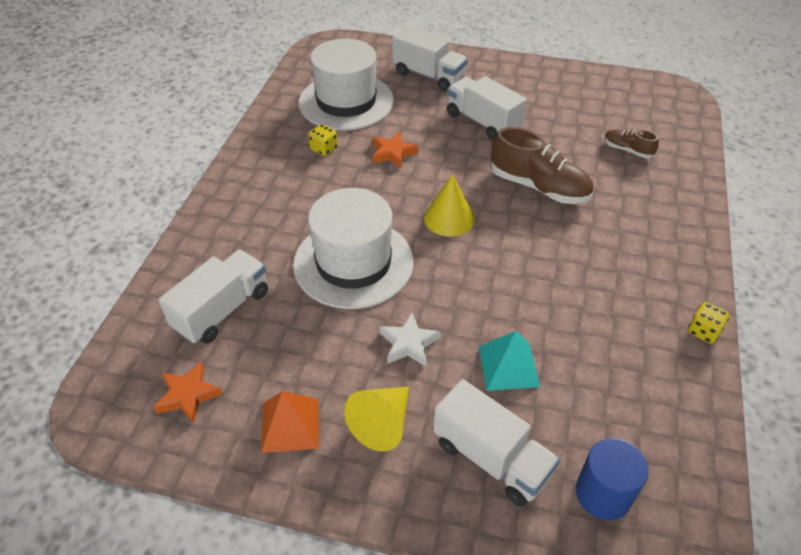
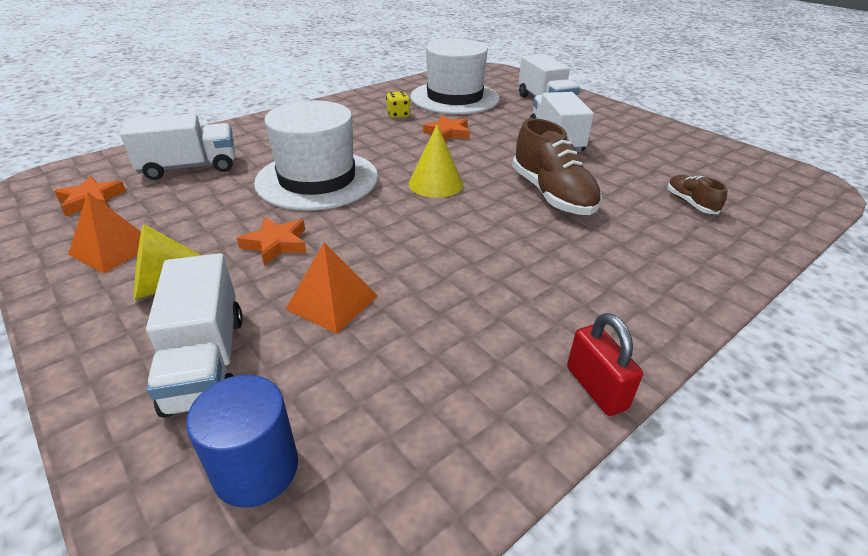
camera: 35 degrees right, 10 degrees down
white star [379,312,441,367] -> orange star [237,217,307,266]
turquoise pyramid [479,331,540,391] -> orange pyramid [286,242,378,334]
yellow dice [688,302,729,344] -> red padlock [567,313,643,416]

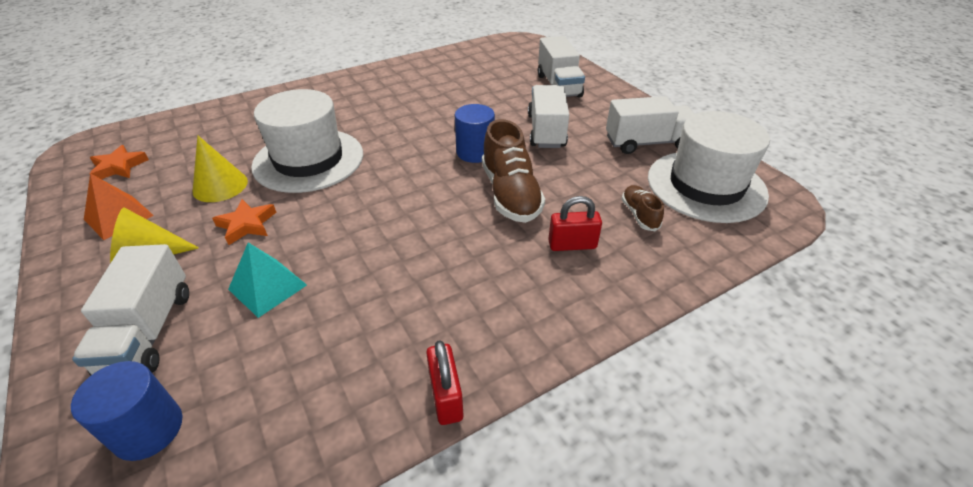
camera: 10 degrees right, 5 degrees up
white truck [120,113,235,180] -> white truck moved to [606,96,694,154]
orange pyramid [286,242,378,334] -> turquoise pyramid [228,242,307,318]
yellow dice [386,91,410,118] -> none
yellow cone [409,124,463,198] -> yellow cone moved to [193,136,248,202]
white hat [410,39,499,114] -> white hat moved to [648,111,770,223]
orange star [423,115,470,141] -> none
none -> blue cylinder [455,104,495,163]
none -> red padlock [548,196,602,251]

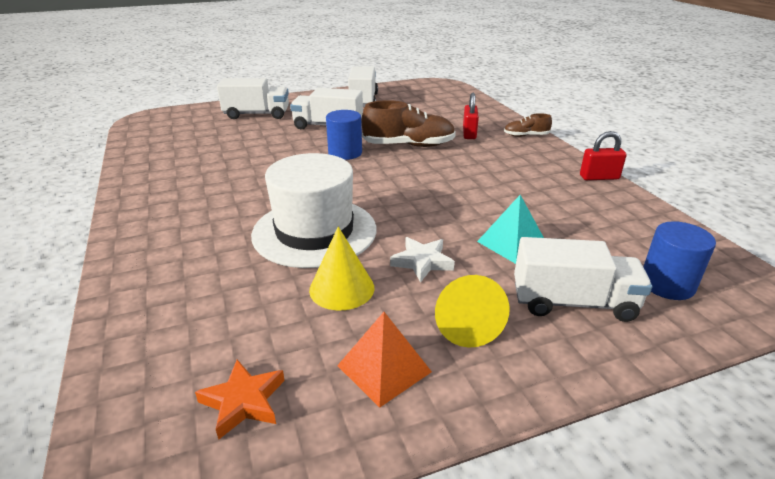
camera: 80 degrees left, 10 degrees down
orange star [212,199,277,245] -> white star [390,237,455,283]
brown shoe [622,185,664,231] -> brown shoe moved to [504,113,552,137]
white hat [648,111,770,223] -> none

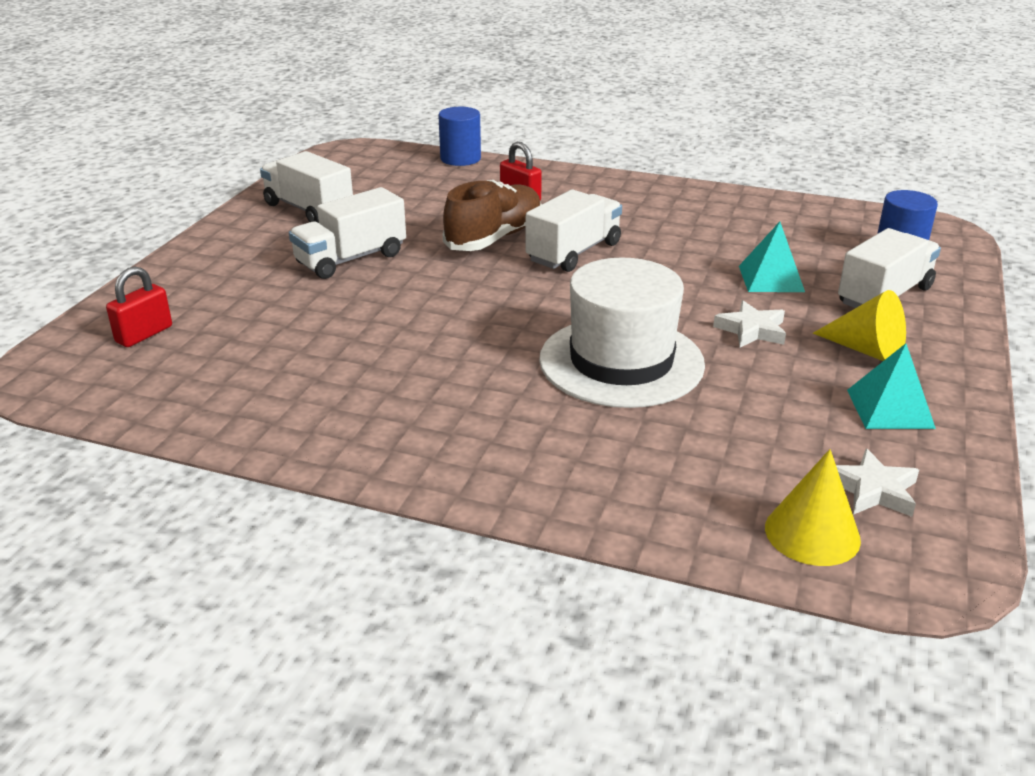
camera: 50 degrees left, 0 degrees up
orange star [195,360,285,440] -> white star [836,449,919,517]
white truck [217,78,289,119] -> white truck moved to [525,190,622,272]
yellow cone [309,227,374,310] -> yellow cone moved to [765,449,861,566]
blue cylinder [326,110,362,160] -> blue cylinder moved to [438,107,481,166]
orange pyramid [337,312,432,408] -> turquoise pyramid [847,343,936,429]
brown shoe [504,113,552,137] -> none
red padlock [580,131,627,180] -> red padlock moved to [106,266,172,347]

